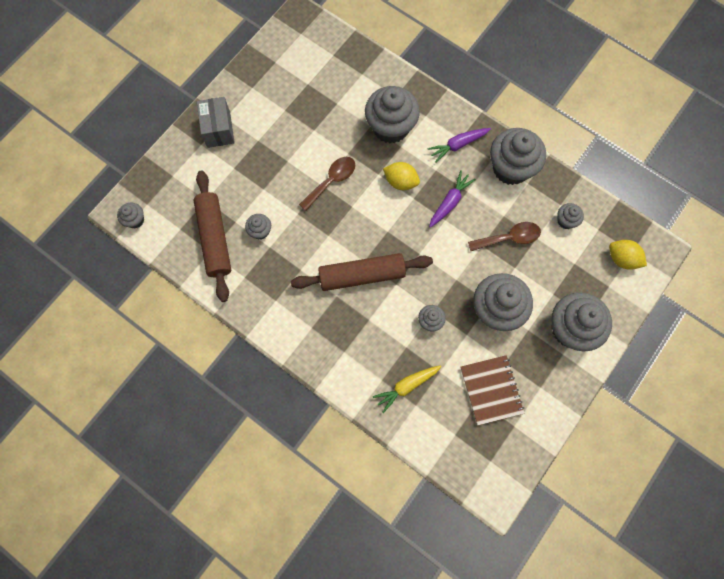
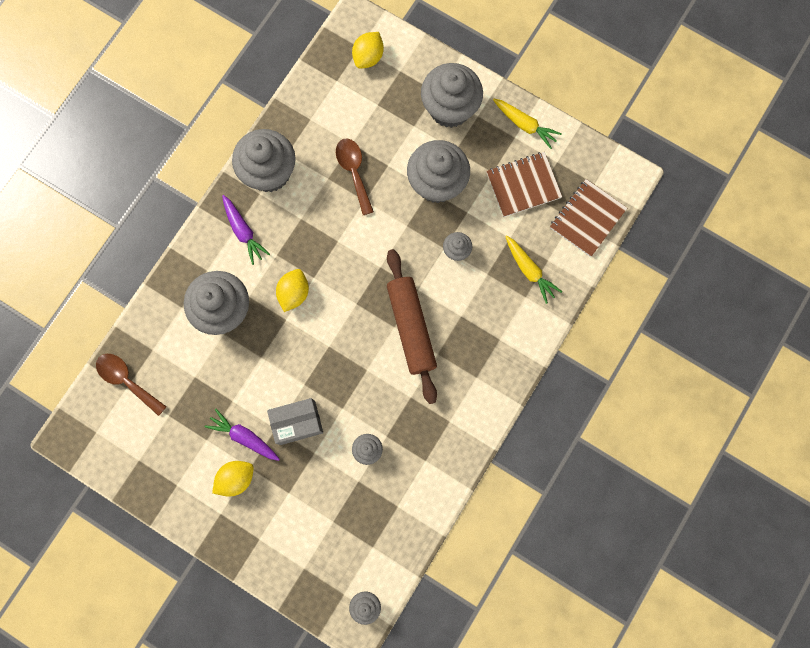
camera: 95 degrees left, 5 degrees up
brown rolling pin [194,170,231,302] -> none
grey box [197,97,235,148] -> grey box moved to [267,398,323,445]
brown spoon [299,157,355,211] -> brown spoon moved to [96,354,167,416]
purple carrot [429,170,476,227] -> purple carrot moved to [205,409,280,461]
grey cupcake [557,203,584,229] -> none
none -> yellow lemon [212,461,254,497]
none -> yellow carrot [493,99,562,149]
none -> brown notebook [550,179,627,257]

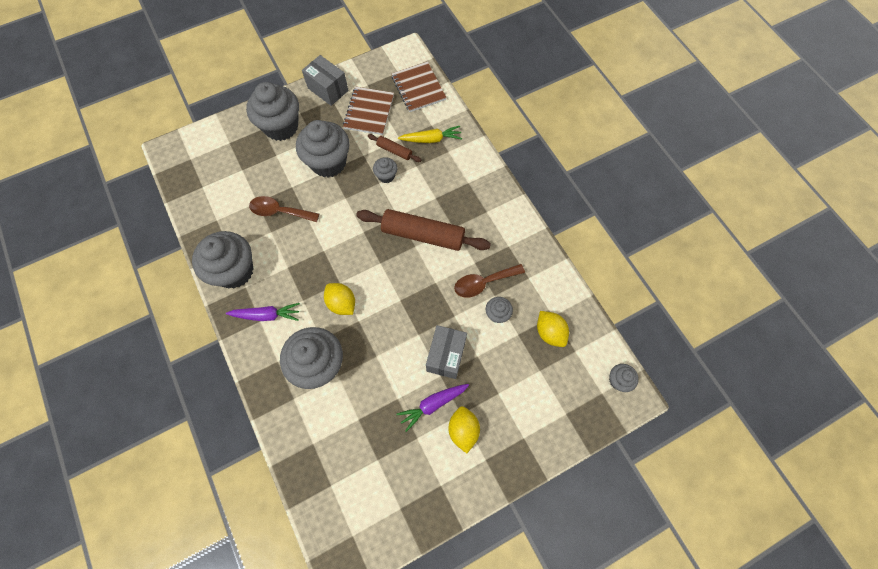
camera: 60 degrees left, 10 degrees down
brown spoon [96,354,167,416] -> brown spoon moved to [454,264,525,297]
yellow lemon [352,32,384,69] -> yellow lemon moved to [537,311,569,347]
yellow carrot [493,99,562,149] -> grey box [302,55,349,106]
none -> brown rolling pin [368,134,421,162]

